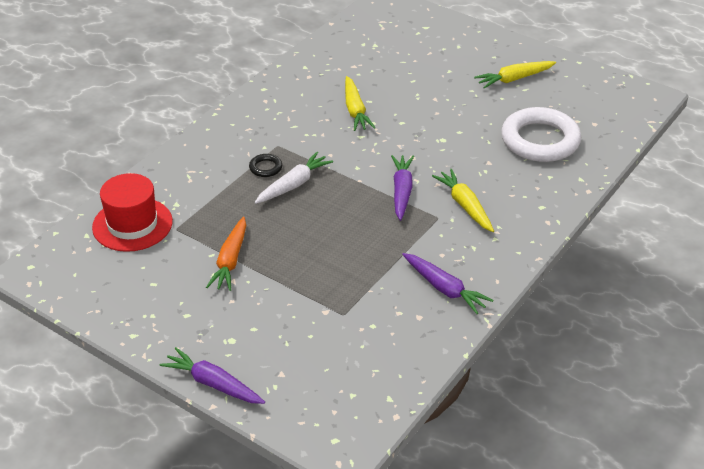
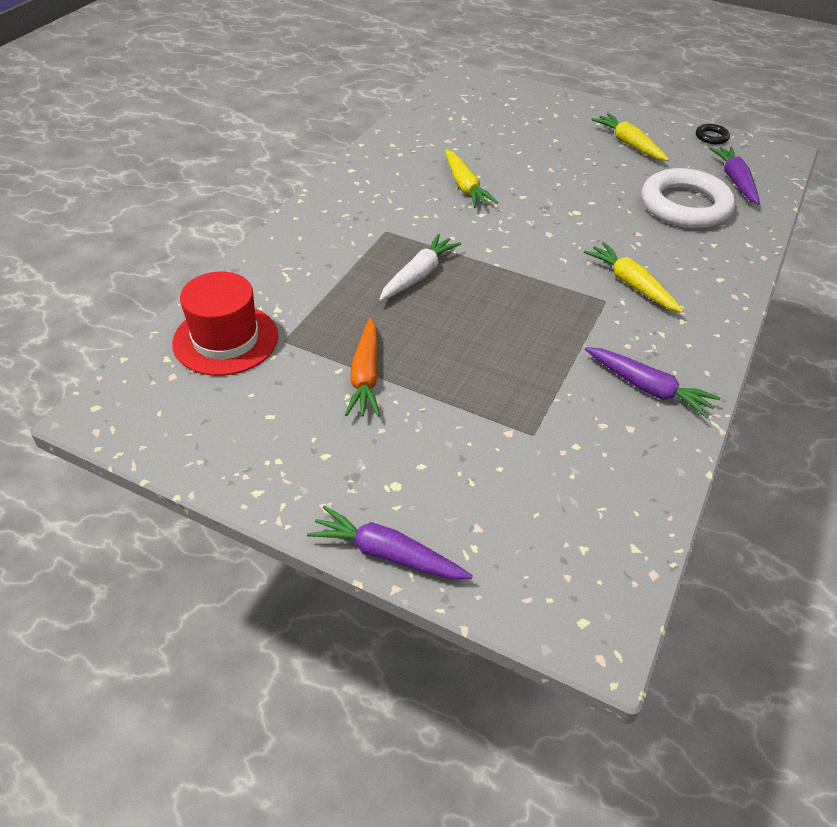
camera: 10 degrees left, 5 degrees up
black ring [249,154,282,177] -> black ring moved to [696,124,730,144]
purple carrot [391,155,414,221] -> purple carrot moved to [709,146,760,205]
yellow carrot [474,61,556,89] -> yellow carrot turned 90 degrees clockwise [592,113,669,161]

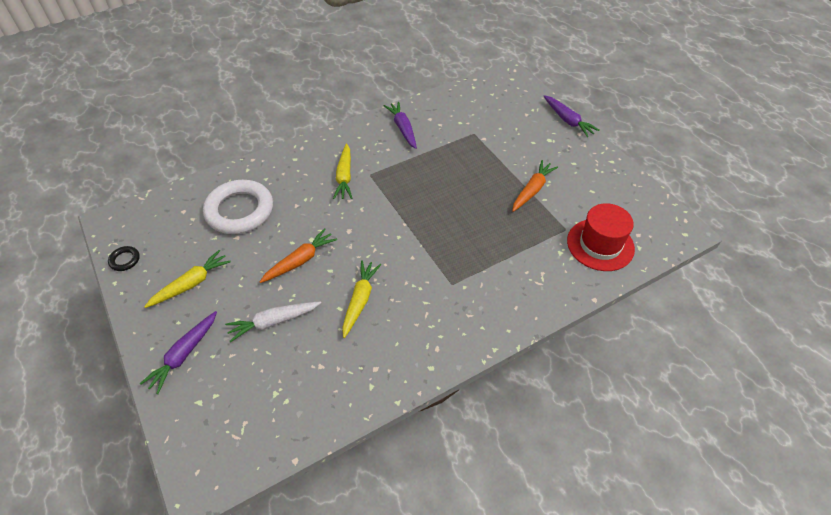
camera: 145 degrees left, 5 degrees up
white carrot [379,234,461,301] -> white carrot moved to [225,301,321,342]
yellow carrot [592,113,669,161] -> yellow carrot turned 135 degrees counterclockwise [144,250,231,308]
purple carrot [709,146,760,205] -> purple carrot moved to [139,311,217,394]
none -> orange carrot [260,228,337,283]

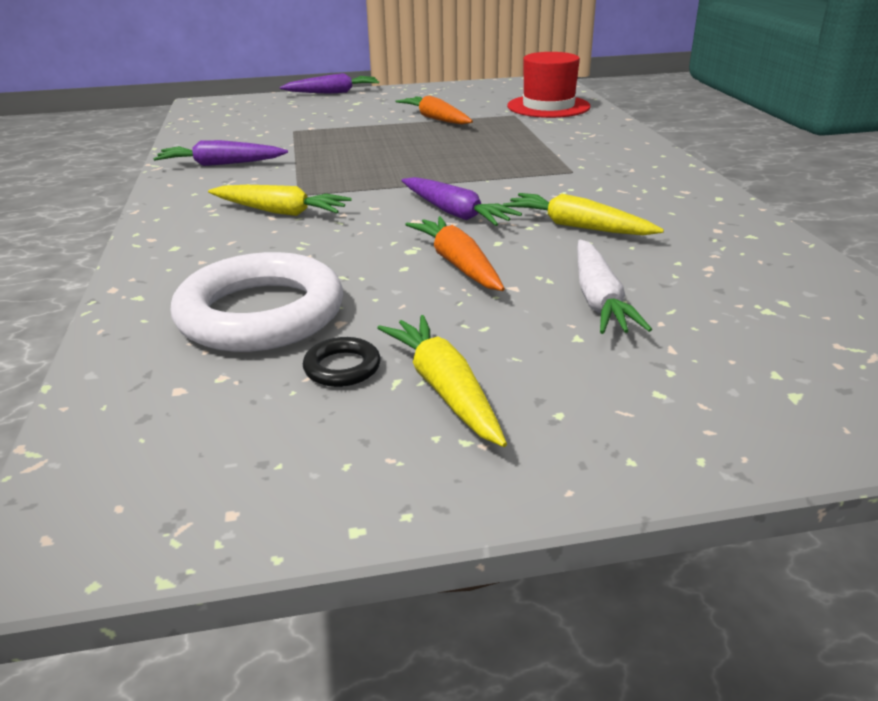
camera: 70 degrees left, 20 degrees down
black ring [108,246,140,271] -> black ring moved to [303,337,381,387]
purple carrot [139,311,217,394] -> purple carrot moved to [401,177,522,226]

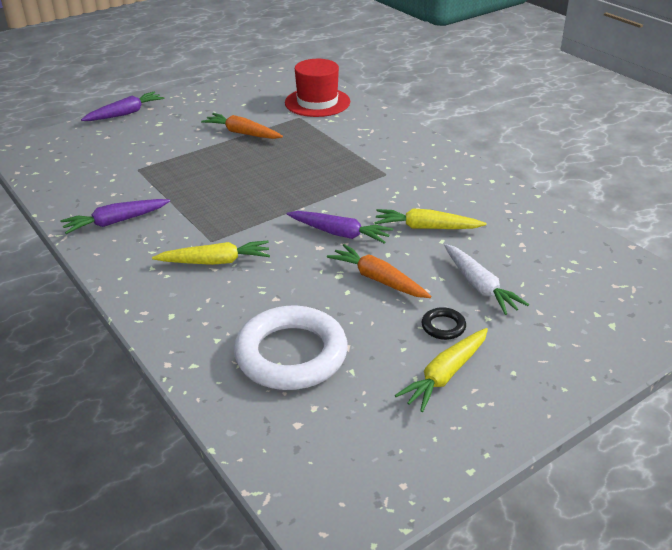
camera: 25 degrees left, 5 degrees up
black ring [303,337,381,387] -> black ring moved to [422,307,466,340]
yellow carrot [377,315,507,447] -> yellow carrot turned 90 degrees counterclockwise [395,328,488,412]

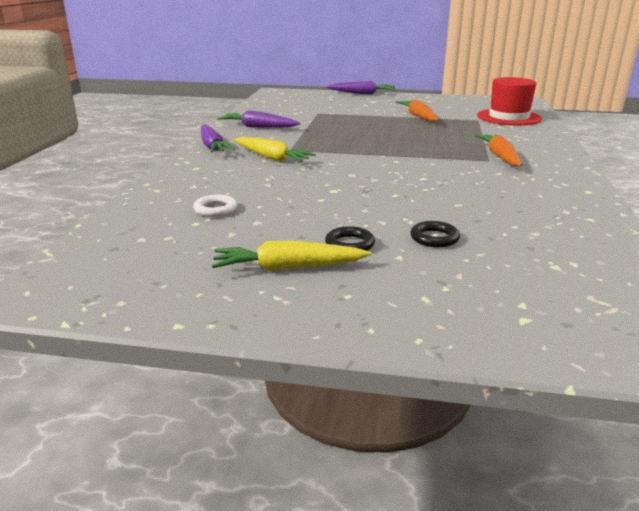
camera: 45 degrees right, 10 degrees down
white ring [234,306,348,390] -> white ring [193,195,238,217], size x0.41
purple carrot [286,211,393,244] -> purple carrot moved to [201,125,235,153]
orange carrot [327,244,431,298] -> orange carrot moved to [475,134,522,166]
yellow carrot [374,208,486,229] -> none
white carrot [444,244,529,315] -> black ring [411,221,460,248]

